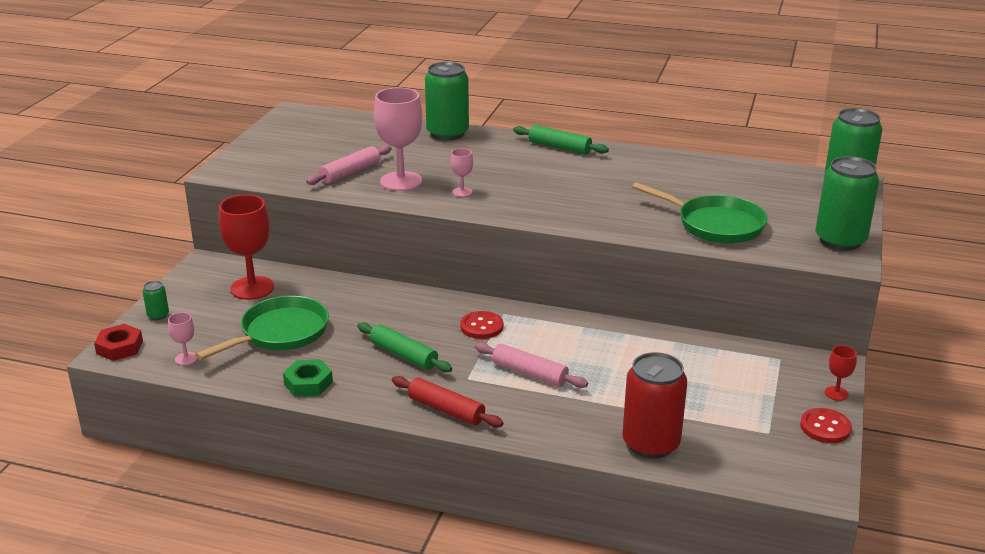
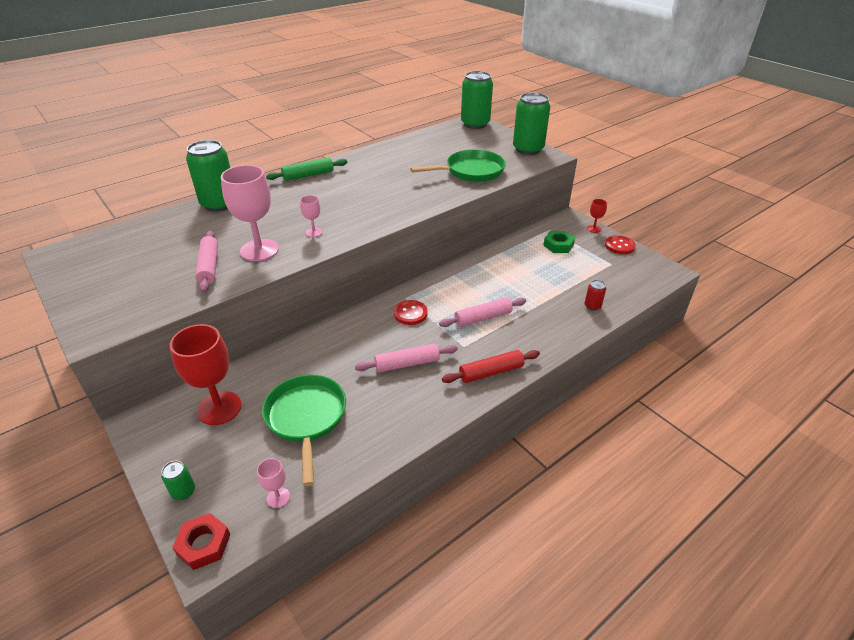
camera: 55 degrees left, 10 degrees up
green nut [283,359,333,397] -> green nut moved to [543,231,575,253]
green rolling pin [357,322,452,372] -> pink rolling pin [355,343,458,372]
red can [622,352,687,459] -> red can [585,280,606,311], size x0.44

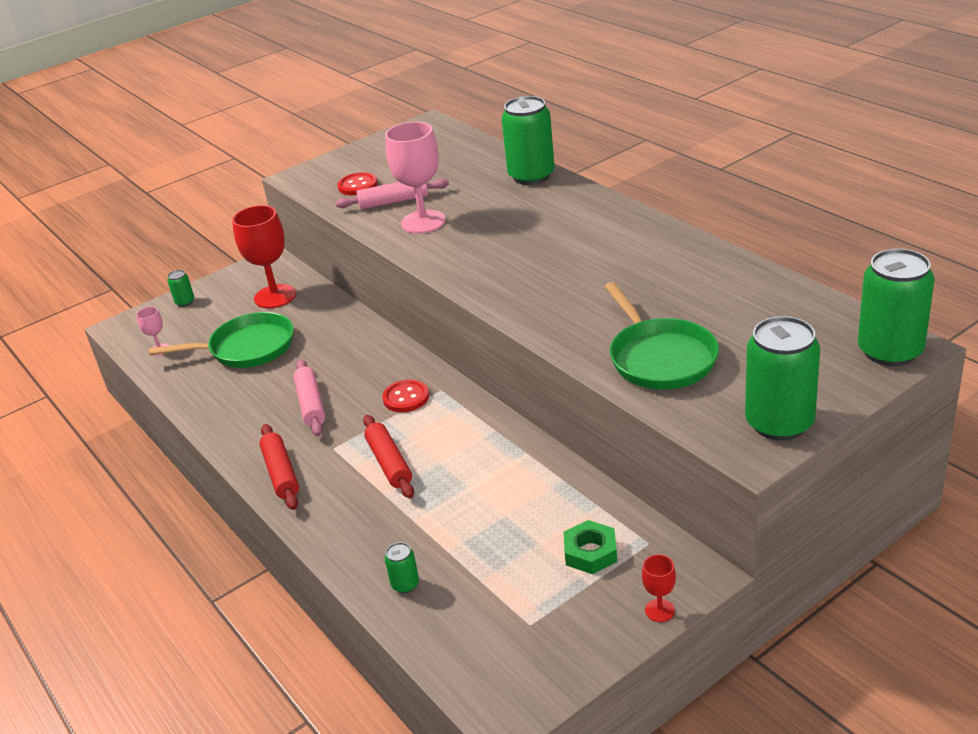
camera: 95 degrees right, 5 degrees down
red nut [172,513,230,570] -> none
green rolling pin [266,158,347,181] -> none
pink goblet [300,195,323,237] -> none
pink rolling pin [439,297,526,327] -> red rolling pin [363,415,414,498]
red can [585,280,606,311] -> green can [385,542,419,593]
red button [605,235,636,254] -> red button moved to [337,172,378,195]

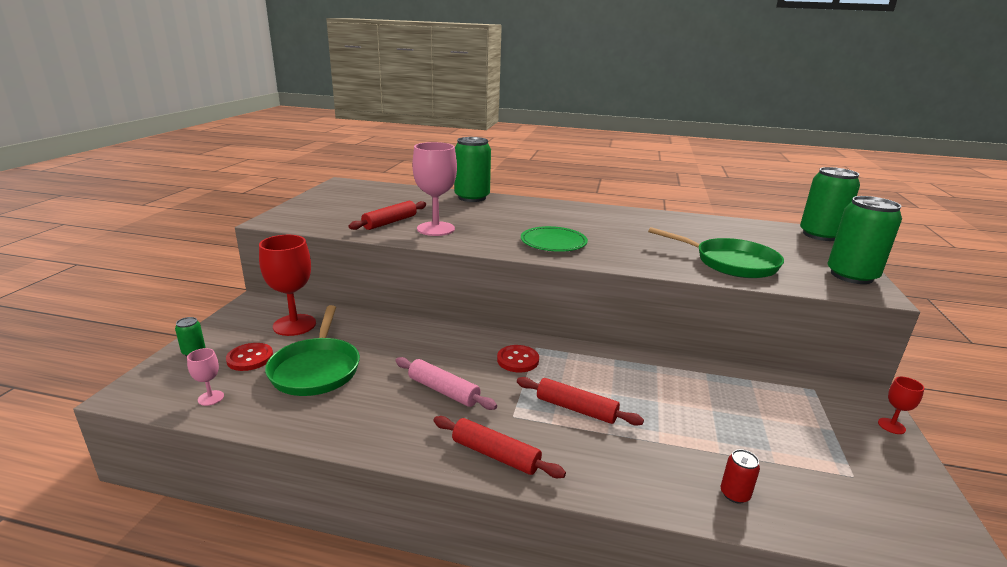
camera: 45 degrees left, 10 degrees down
green pan [149,312,294,368] -> green pan turned 135 degrees clockwise [265,305,360,396]
pink rolling pin [335,179,449,209] -> red rolling pin [349,201,426,230]
red button [337,172,378,195] -> red button moved to [226,343,273,371]
green can [385,542,419,593] -> red can [721,449,760,504]
green nut [564,520,617,574] -> none
none -> green plate [521,226,588,252]

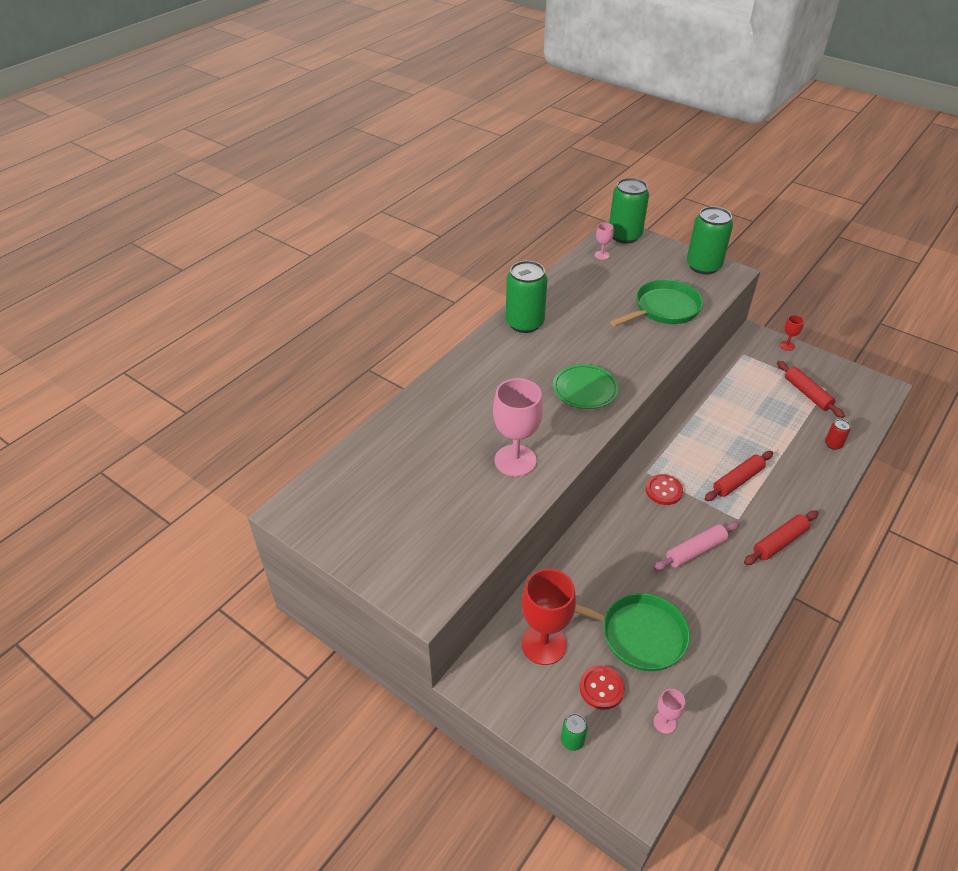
camera: 65 degrees left, 20 degrees up
red rolling pin [349,201,426,230] -> red rolling pin moved to [777,361,845,418]
green can [454,137,491,202] -> green can moved to [506,261,547,333]
none -> pink goblet [595,223,613,260]

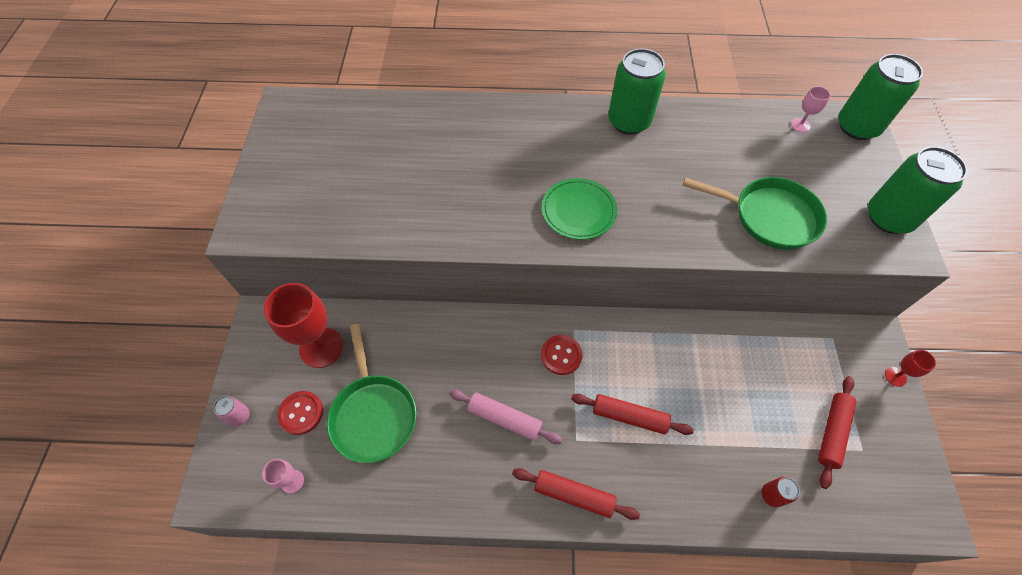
camera: 55 degrees right, 15 degrees up
pink goblet [493,378,543,477] -> none
green can [561,713,588,751] -> pink can [213,396,249,426]

